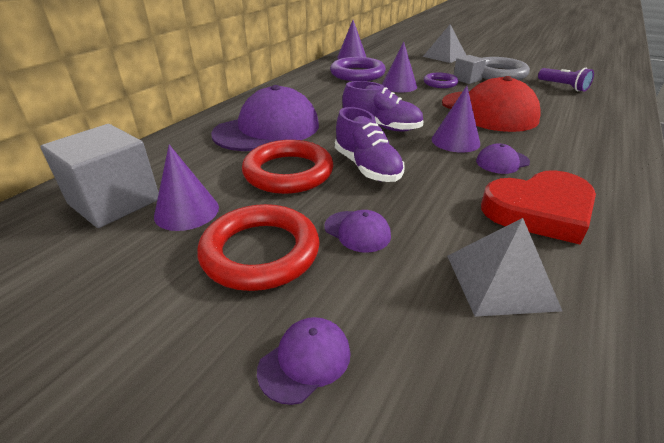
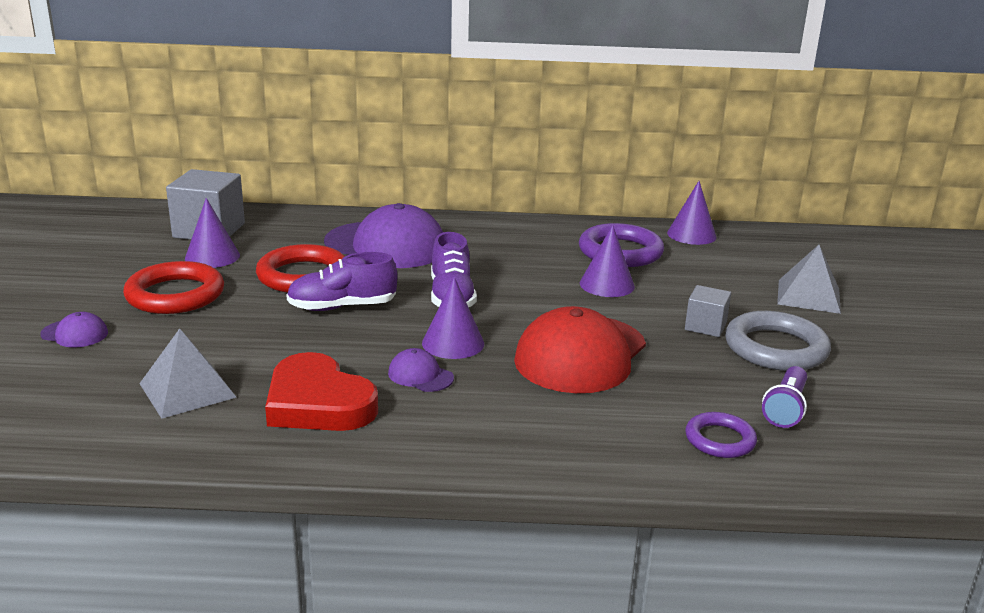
camera: 60 degrees right, 10 degrees down
purple cap [324,210,391,253] -> none
purple shoe [335,107,405,182] -> purple shoe turned 45 degrees clockwise [286,252,398,311]
purple ring [424,73,458,88] -> purple ring moved to [685,412,757,458]

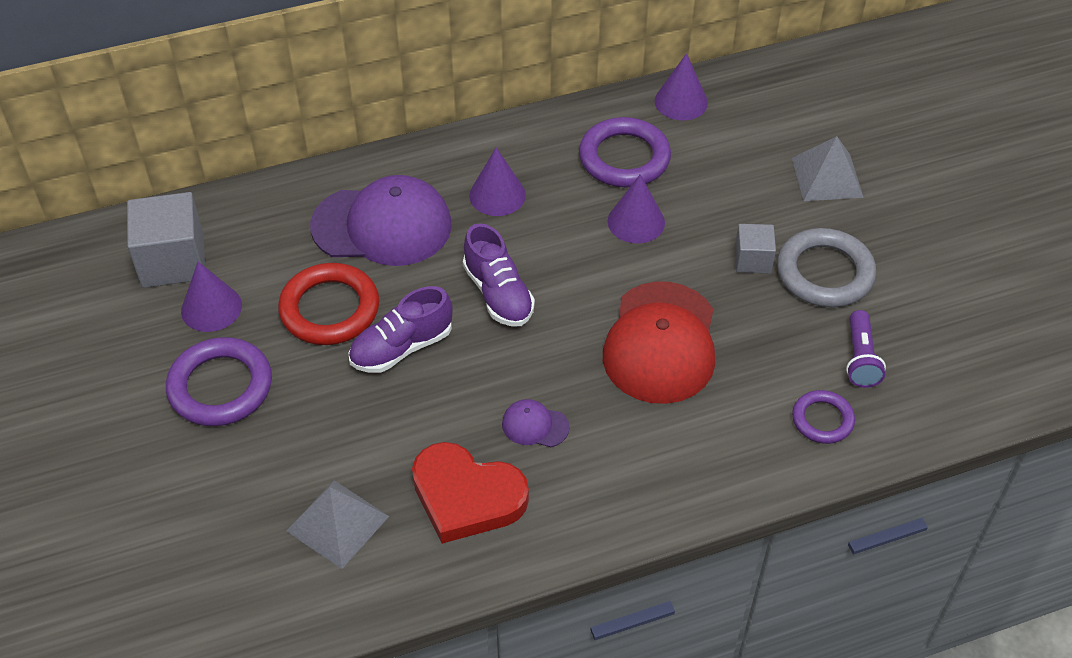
camera: 20 degrees left, 25 degrees up
purple cap [40,312,108,347] -> none
red ring [123,261,224,314] -> purple ring [166,337,272,426]
purple cone [422,277,484,359] -> purple cone moved to [469,148,526,216]

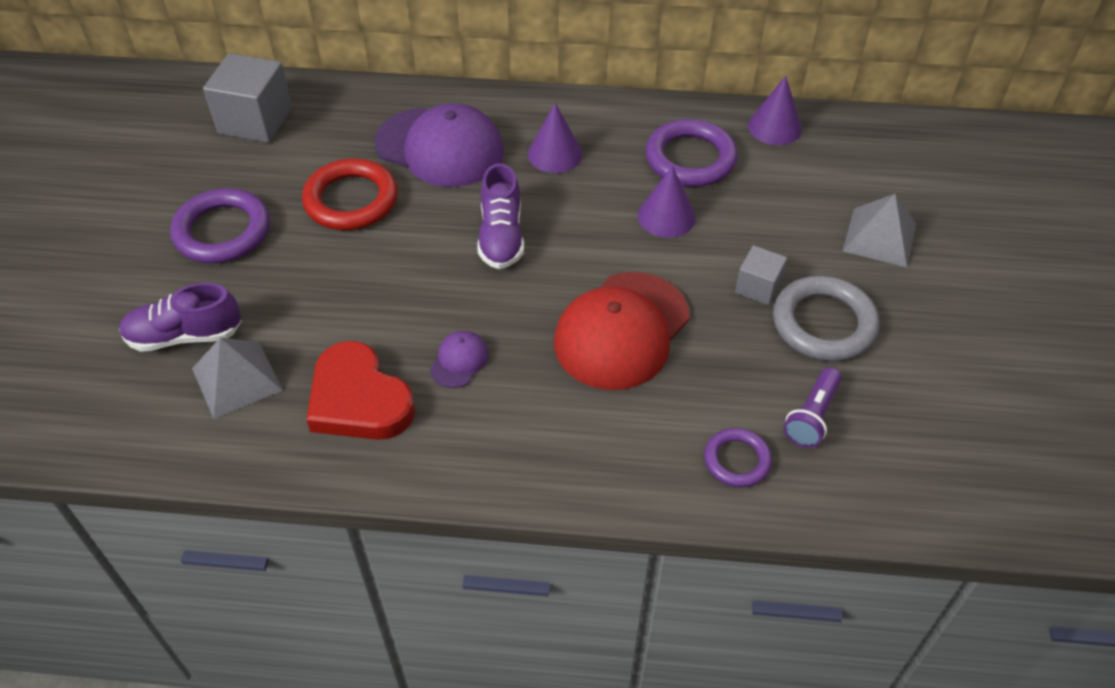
camera: 25 degrees right, 0 degrees up
purple cone [181,262,242,332] -> none
purple shoe [349,286,453,373] -> purple shoe moved to [119,283,242,352]
purple cap [502,399,569,447] -> purple cap turned 75 degrees clockwise [430,331,489,388]

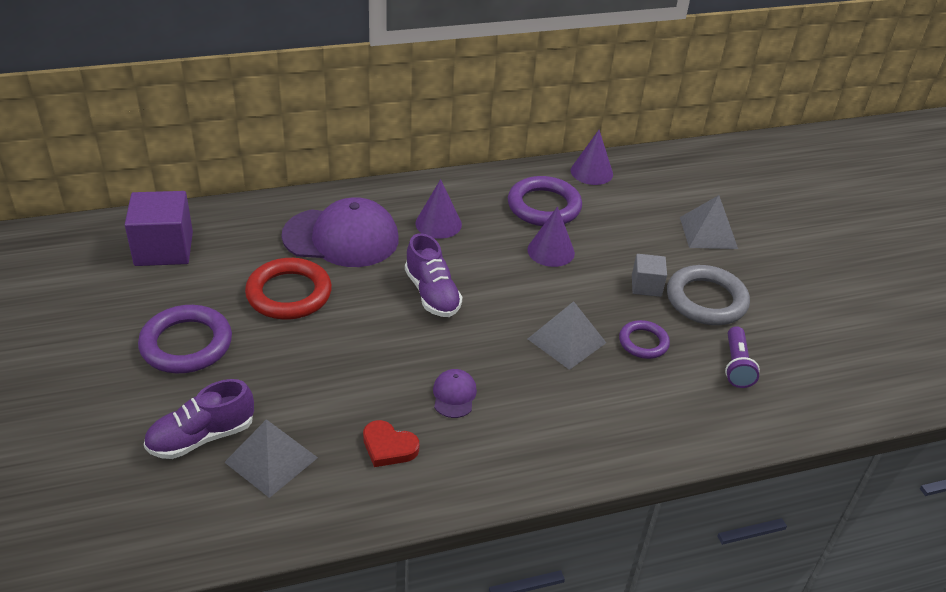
camera: 25 degrees left, 10 degrees down
grey cube [203,53,293,143] -> purple cube [125,191,193,266]
red heart [306,341,415,440] -> red heart [363,420,419,467], size x0.56
red cap [554,272,690,390] -> grey pyramid [528,301,606,370]
purple ring [704,428,772,488] -> purple ring moved to [619,320,670,359]

